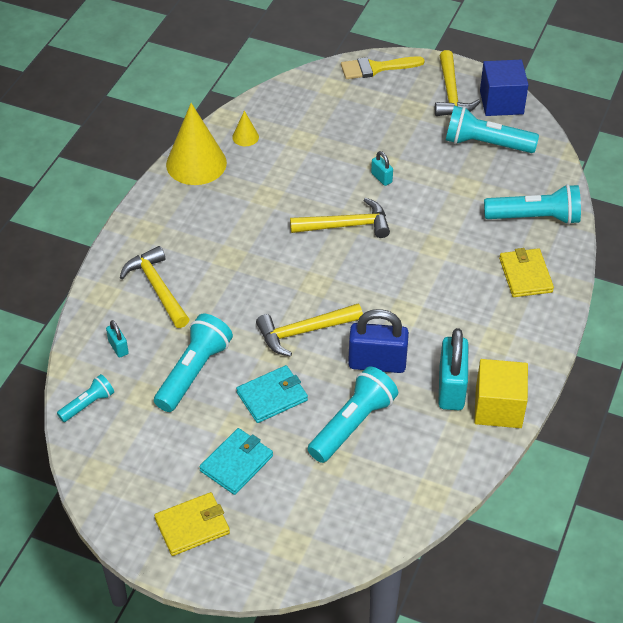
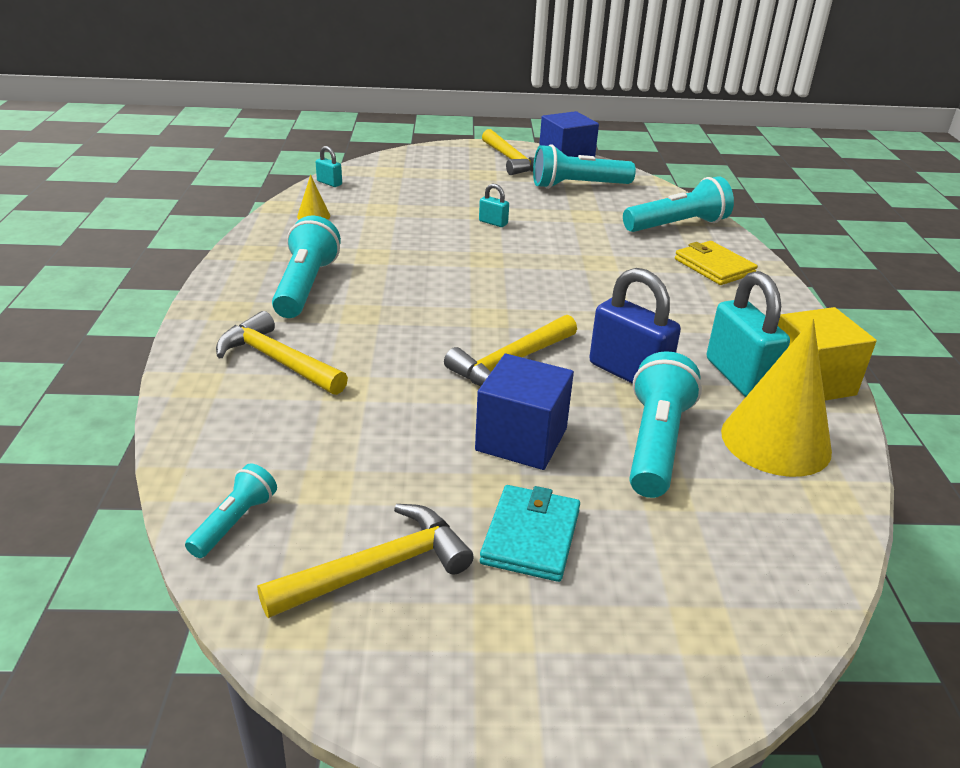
camera: 25 degrees left, 15 degrees down
turquoise padlock [106,320,129,358] -> turquoise padlock moved to [316,146,342,187]
turquoise flashlight [154,314,233,412] -> turquoise flashlight moved to [272,216,341,318]
yellow wallet [154,492,230,556] -> none
yellow cone [166,103,227,185] -> yellow cone moved to [721,319,832,477]
turquoise wallet [236,365,308,423] -> blue cube [475,354,574,470]
yellow hammer [290,198,390,238] -> yellow hammer moved to [257,504,474,618]
yellow brush [341,56,425,79] -> none
blue padlock [348,309,409,373] -> blue padlock turned 60 degrees clockwise [589,268,681,384]

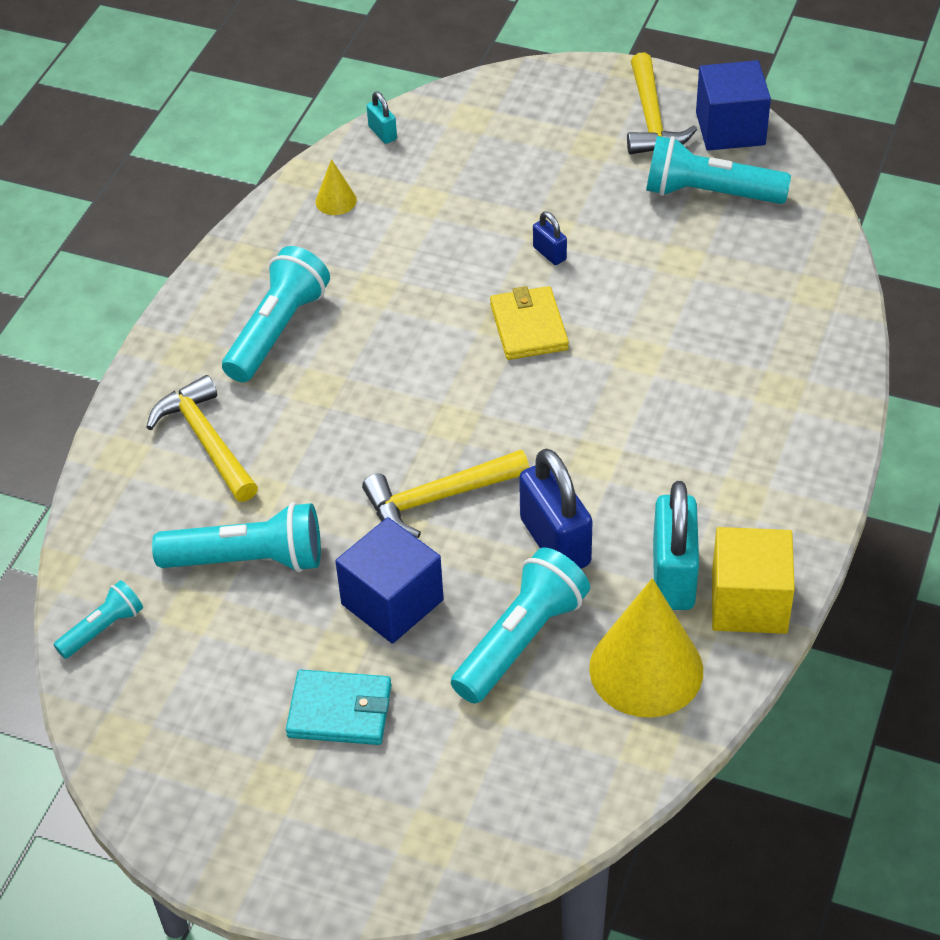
camera: 25 degrees right, 15 degrees up
yellow hammer [257,504,474,618] -> none
turquoise padlock [479,184,509,227] -> blue padlock [533,211,567,265]
turquoise wallet [480,485,580,582] -> turquoise wallet turned 60 degrees clockwise [286,669,392,745]
turquoise flashlight [623,176,734,232] -> turquoise flashlight moved to [152,502,321,572]
yellow wallet [675,241,758,285] -> yellow wallet moved to [490,286,569,360]

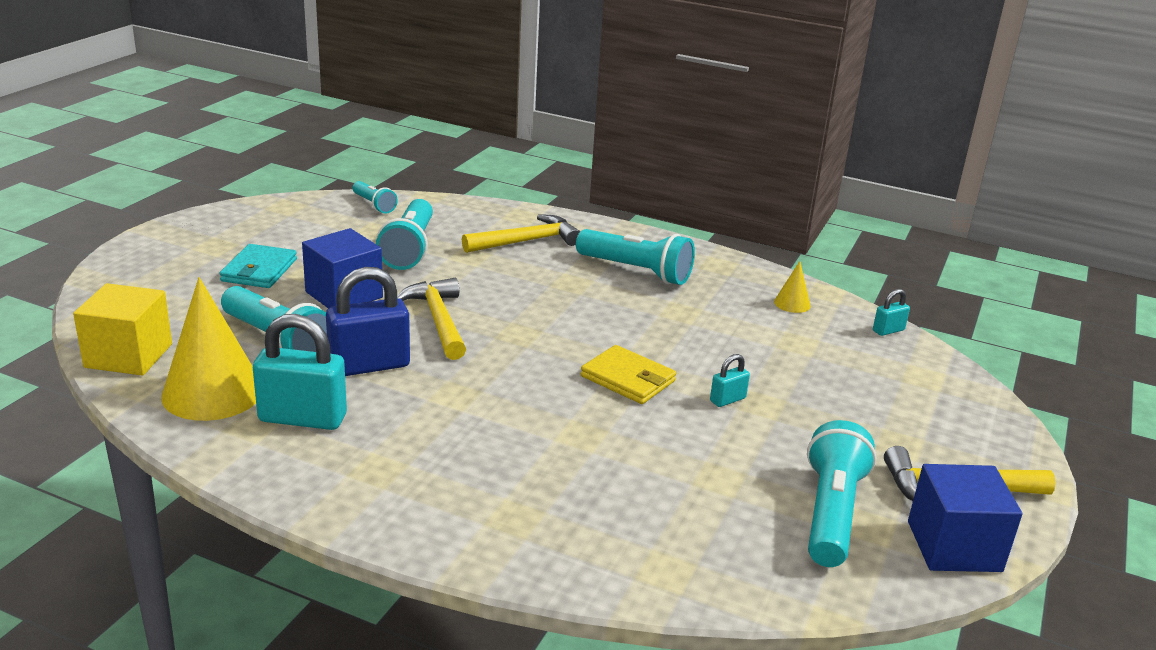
camera: 90 degrees right, 20 degrees down
yellow wallet [490,286,569,360] -> yellow wallet turned 45 degrees clockwise [581,345,676,404]
blue padlock [533,211,567,265] -> turquoise padlock [710,354,750,407]
yellow cube [712,527,795,634] -> yellow cube moved to [73,283,172,376]

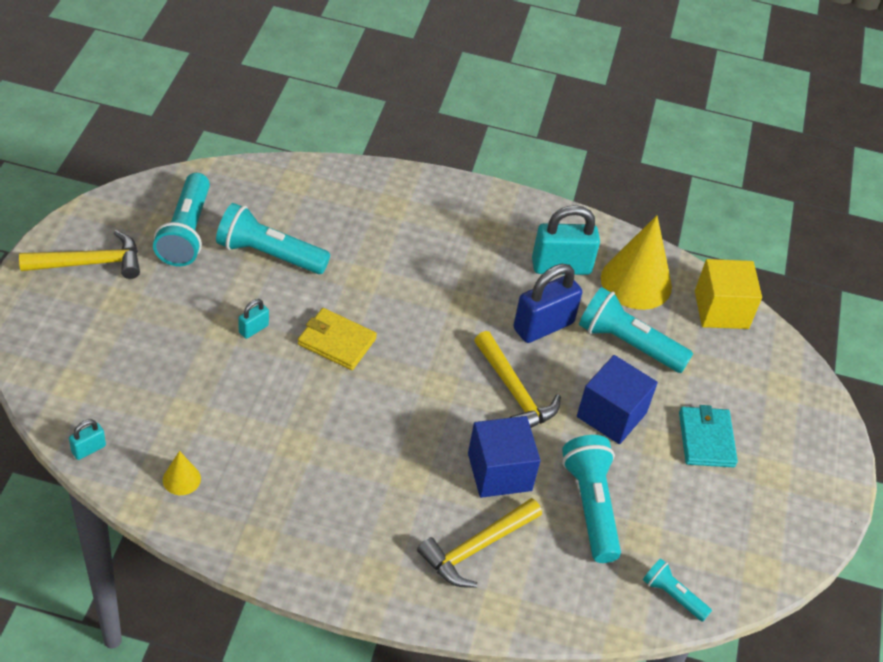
camera: 165 degrees right, 20 degrees up
turquoise flashlight [576,229,695,285] -> turquoise flashlight moved to [216,203,330,274]
blue cube [908,464,1023,572] -> blue cube moved to [468,416,540,498]

